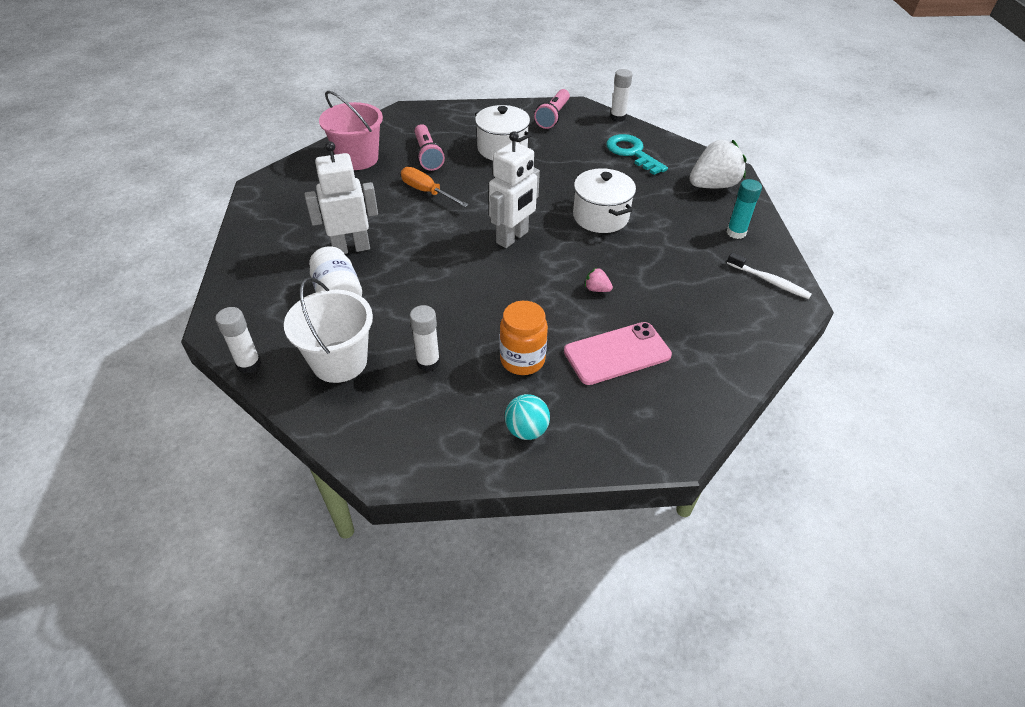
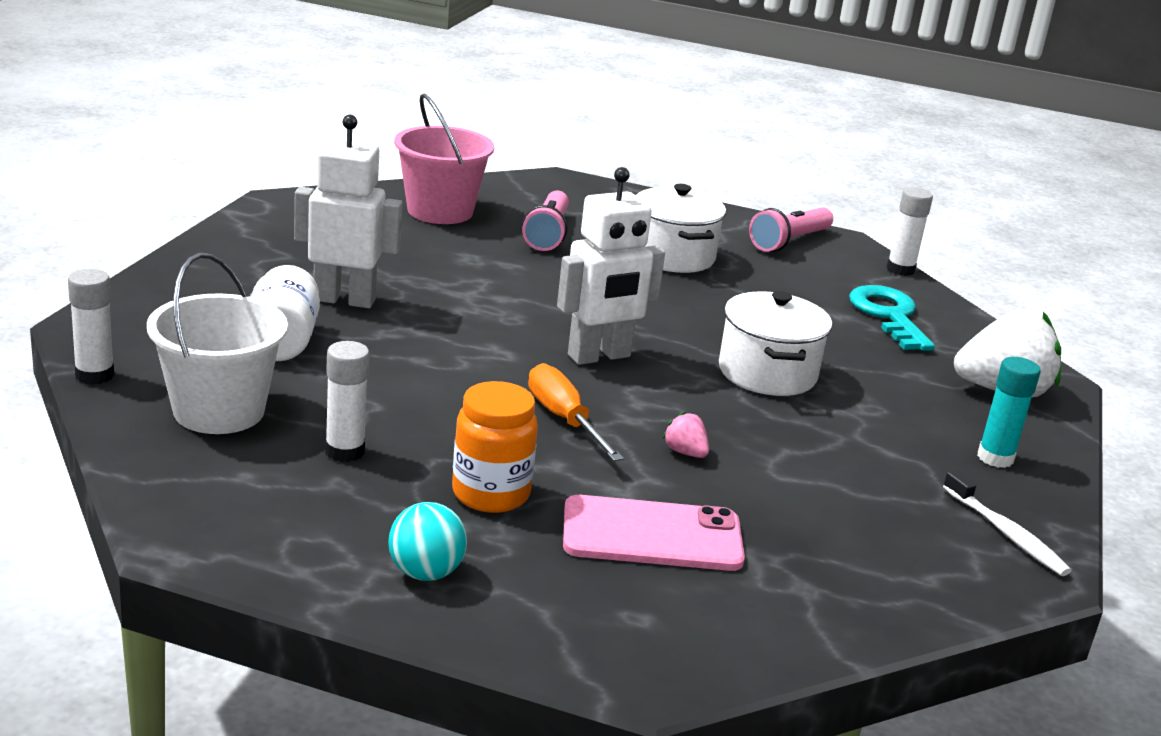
camera: 20 degrees right, 20 degrees down
orange screwdriver [401,167,469,207] -> orange screwdriver moved to [528,363,624,461]

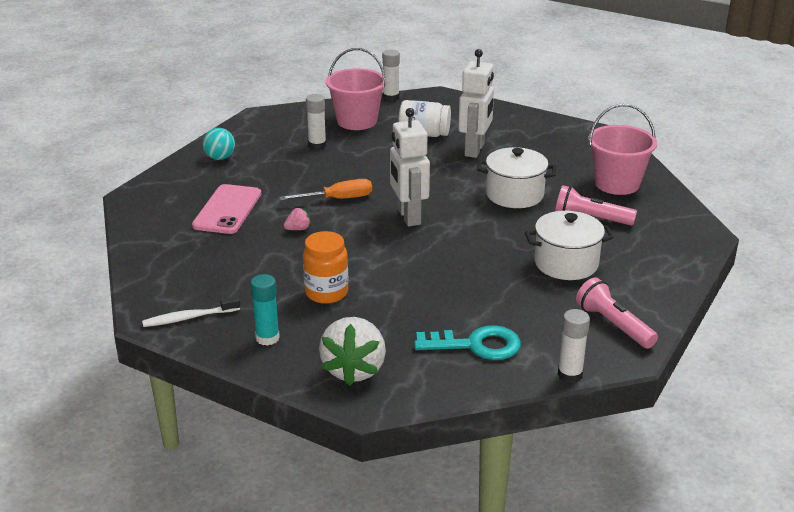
camera: 105 degrees right, 5 degrees up
white bucket [147,253,288,434] -> pink bucket [326,48,387,130]
orange jar [452,381,538,513] -> orange jar moved to [303,231,348,304]
white pot [719,291,832,396] -> white pot moved to [477,147,556,208]

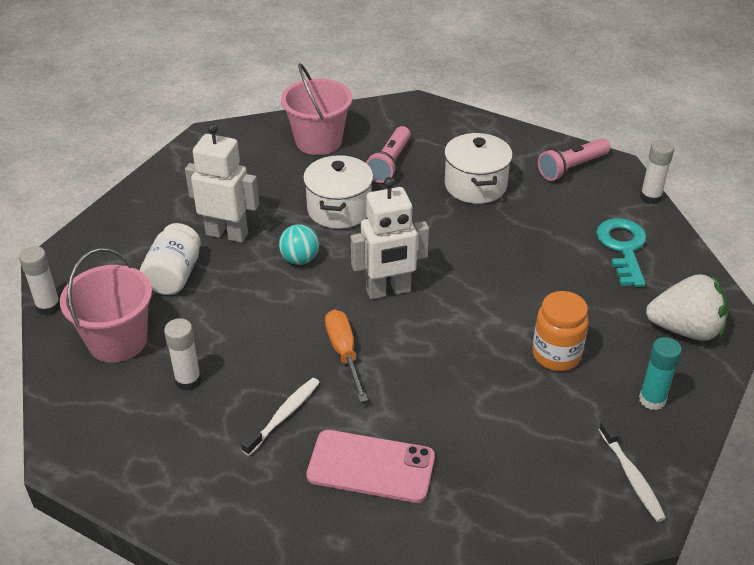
camera: 90 degrees left, 10 degrees up
turquoise ball [203,128,235,160] -> turquoise ball moved to [279,224,319,265]
pink strawberry [284,208,311,230] -> none
none -> white toothbrush [241,378,320,456]

